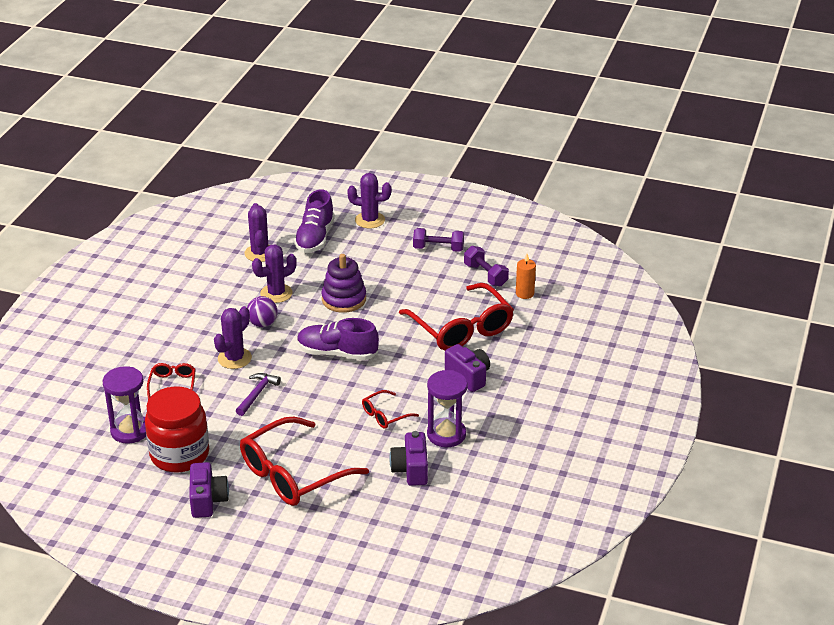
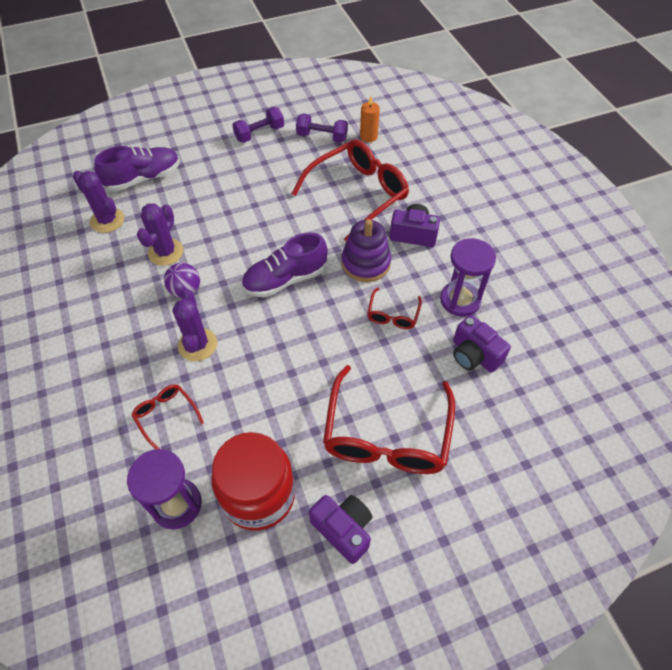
camera: 40 degrees left, 20 degrees up
purple hammer [236,373,281,416] -> none
purple shoe [294,189,335,253] -> purple shoe turned 90 degrees counterclockwise [94,146,180,191]
purple stacking toy [321,254,366,313] -> purple stacking toy moved to [341,219,391,282]
purple cactus [347,173,391,228] -> none
red glasses [399,283,514,351] -> red glasses turned 60 degrees counterclockwise [291,139,409,242]

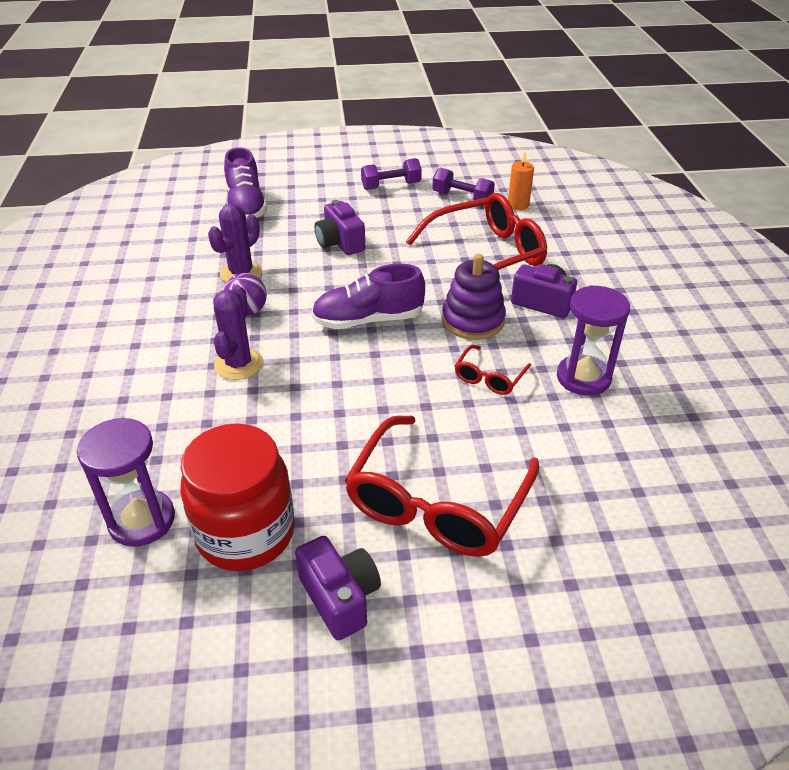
camera: 15 degrees right, 15 degrees down
purple cactus [73,171,124,233] -> none
purple shoe [94,146,180,191] -> purple shoe turned 90 degrees clockwise [224,147,267,219]
red glasses [131,384,204,450] -> none
purple camera [453,315,511,373] -> purple camera moved to [315,200,365,255]

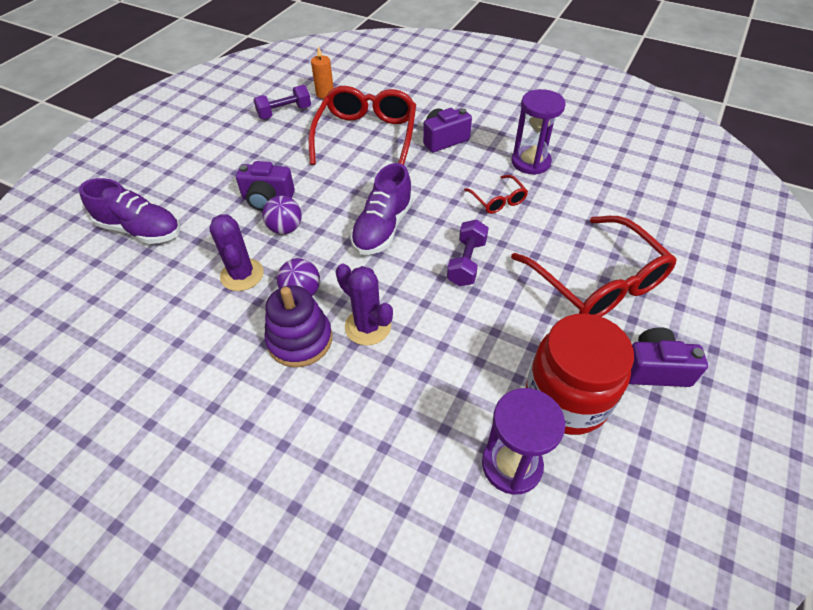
camera: 55 degrees left, 10 degrees up
purple dumbbell [361,158,422,190] -> purple dumbbell moved to [447,219,489,286]
purple stacking toy [442,254,506,340] -> purple stacking toy moved to [265,285,332,367]
none -> purple ball [262,196,302,234]

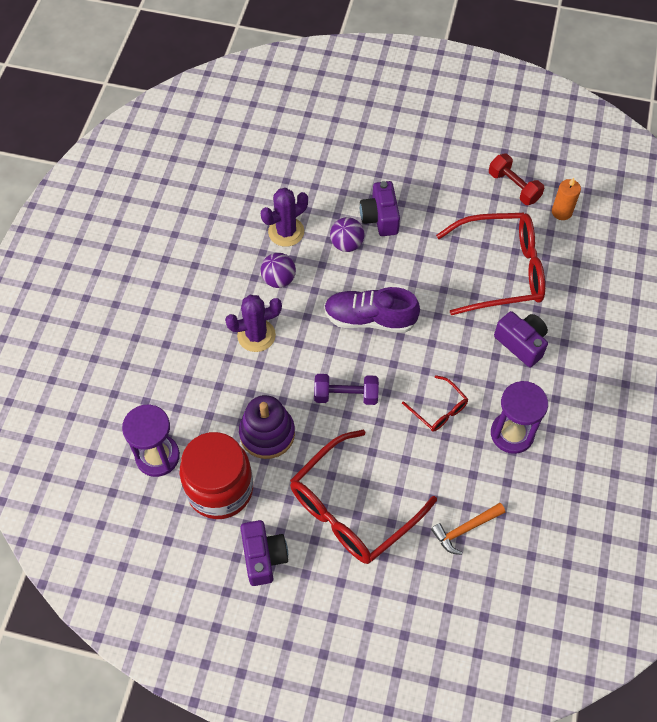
camera: 75 degrees right, 10 degrees up
purple shoe [79,178,180,244] -> none
purple dumbbell [253,85,311,119] -> red dumbbell [489,154,544,205]
purple stacking toy [265,285,332,367] -> purple stacking toy moved to [239,395,295,459]
purple cactus [336,264,393,345] -> purple cactus turned 45 degrees clockwise [225,295,282,352]
red glasses [464,175,528,214] -> red glasses turned 90 degrees counterclockwise [402,375,468,432]
none -> orange hammer [431,503,505,555]

